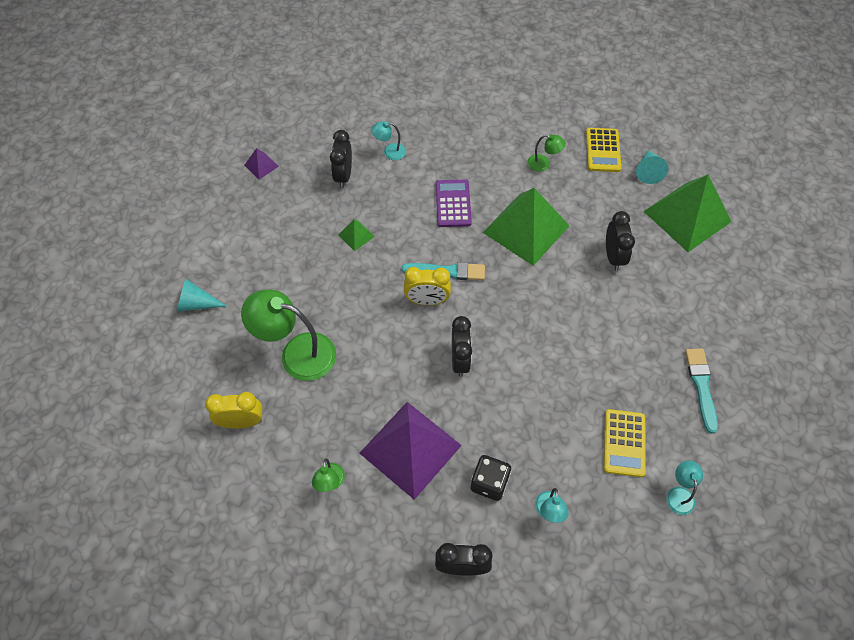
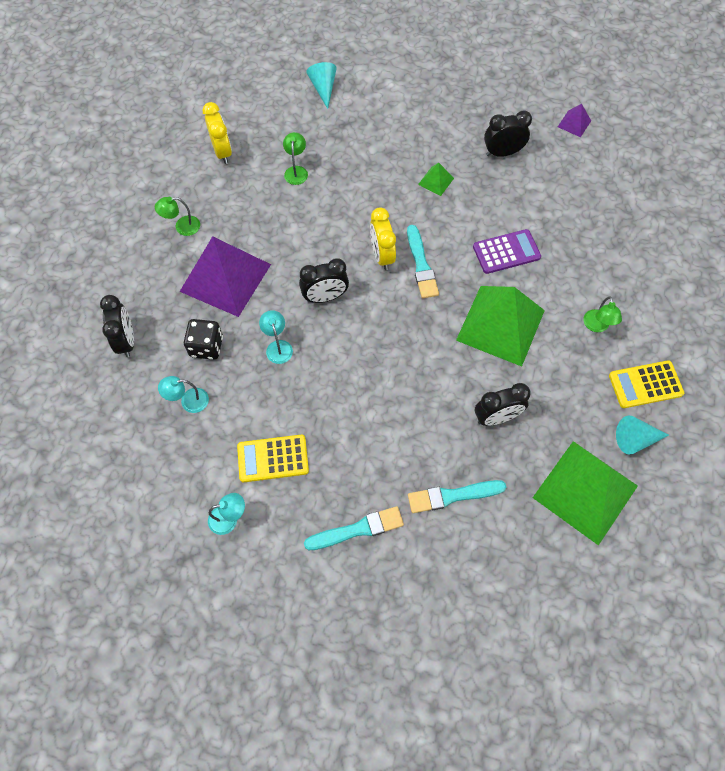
camera: 75 degrees right, 5 degrees up
green lamp [241,290,336,381] -> green lamp [283,132,308,185], size x0.48
purple pyramid [244,148,279,179] -> purple pyramid moved to [558,104,591,137]
turquoise lamp [371,121,406,160] -> turquoise lamp moved to [259,310,293,364]
none -> turquoise brush [408,480,506,513]

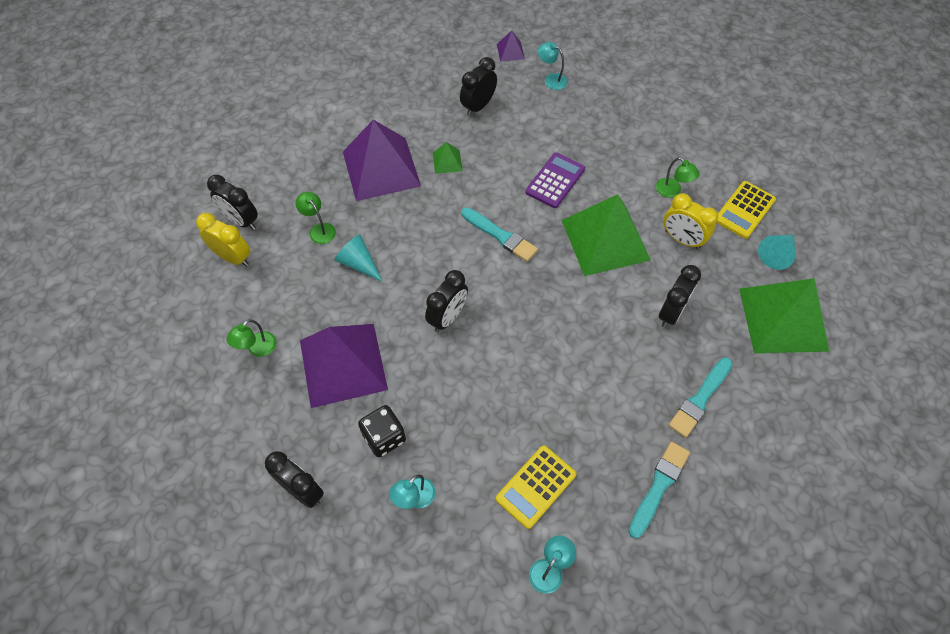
camera: 40 degrees left, 5 degrees down
turquoise lamp [259,310,293,364] -> turquoise lamp moved to [538,42,568,90]
turquoise cone [306,62,337,109] -> turquoise cone moved to [334,234,383,282]
yellow clock [370,207,396,270] -> yellow clock moved to [664,193,718,249]
none -> black clock [207,175,258,230]
none -> purple pyramid [343,120,421,201]

